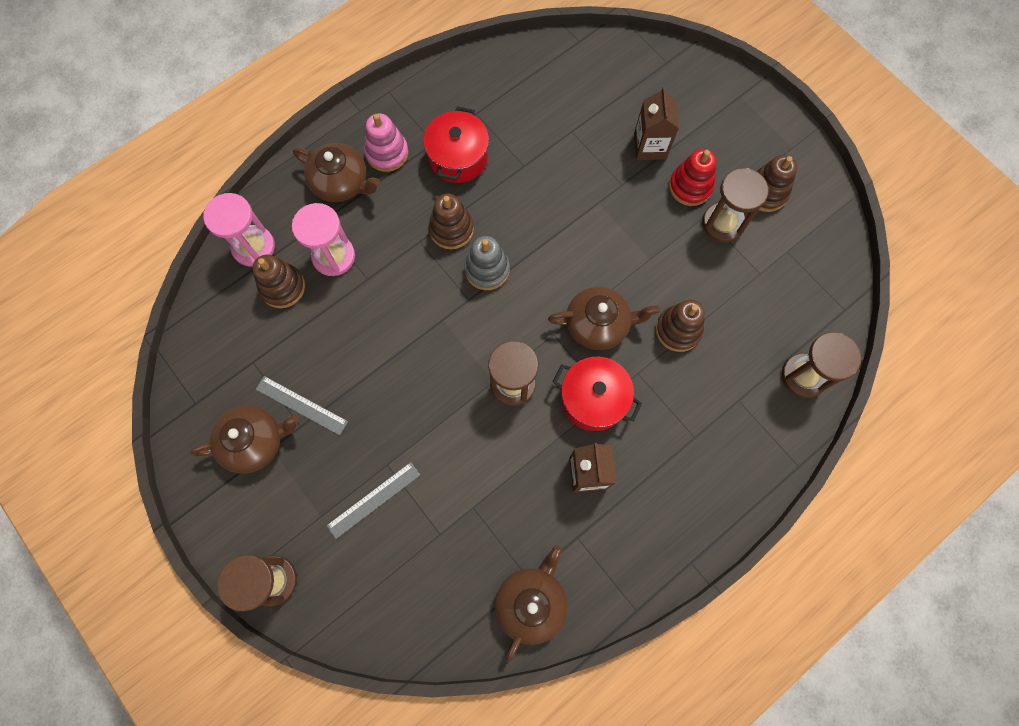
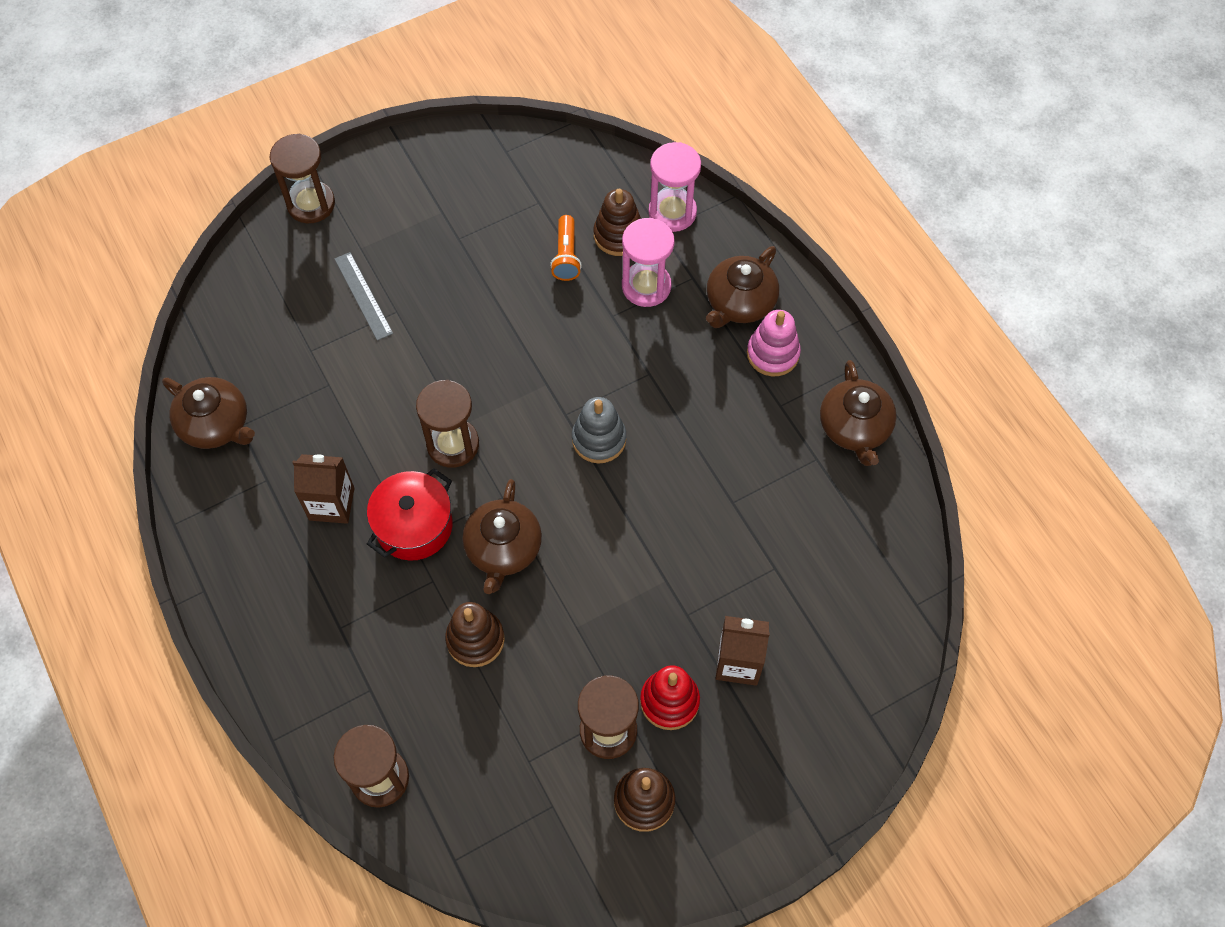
camera: 100 degrees right, 10 degrees down
brown teapot [190,405,299,474] -> brown teapot moved to [820,360,897,466]
grey ruler [256,376,348,435] -> none
red pot [423,106,489,183] -> none
brown stacking toy [429,194,474,249] -> none
none -> orange flashlight [550,215,582,281]

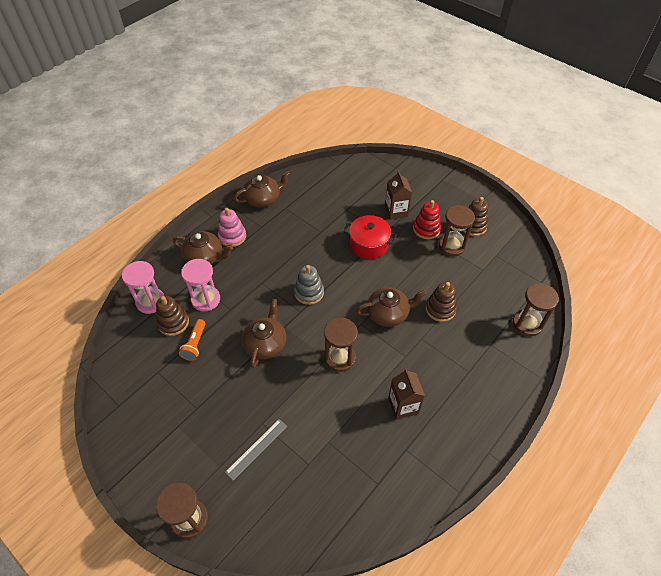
camera: 110 degrees left, 10 degrees down
brown teapot [162,377,255,449] -> brown teapot moved to [242,299,286,368]
red pot [367,468,452,561] -> red pot moved to [344,215,397,259]
orange flashlight [550,215,582,281] -> orange flashlight turned 120 degrees clockwise [179,319,206,361]

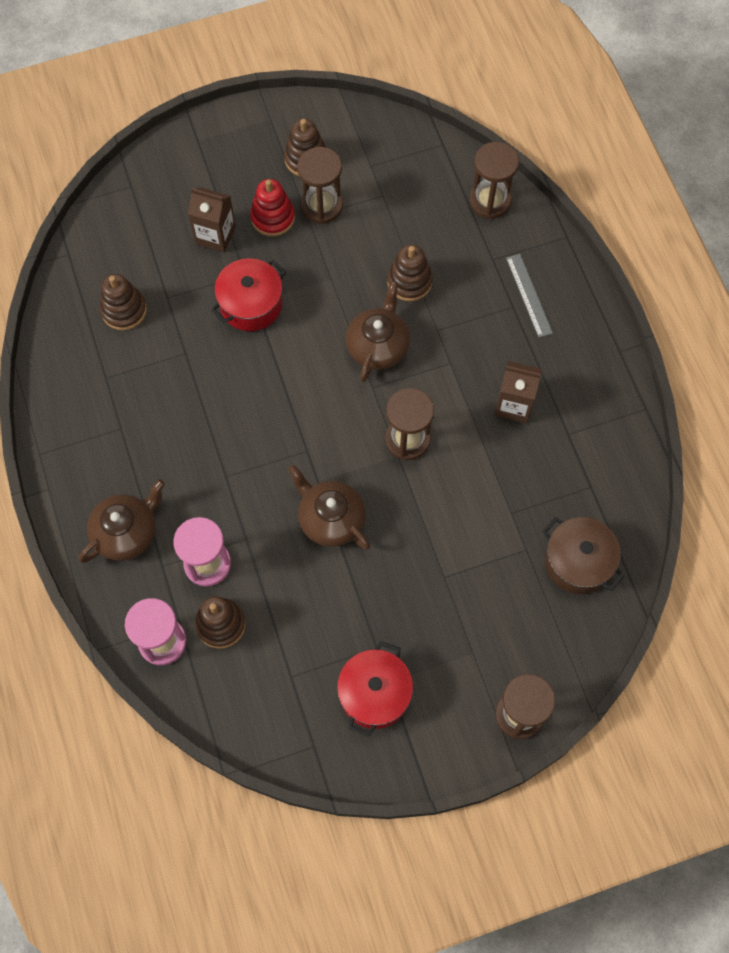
camera: 60 degrees left, 15 degrees up
orange flashlight [179,319,206,361] -> none
pink stacking toy [218,208,246,247] -> none
grey ruler [225,419,287,480] -> grey ruler moved to [506,254,553,338]
brown teapot [234,171,290,207] -> none
grey stacking toy [294,265,324,305] -> none
none -> brown stacking toy [100,274,147,331]
none -> red pot [337,641,413,736]
none -> brown pot [542,517,625,594]

